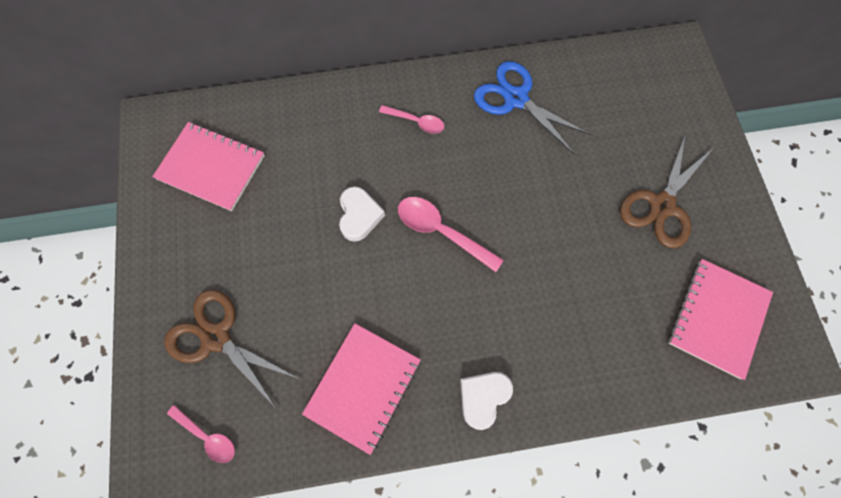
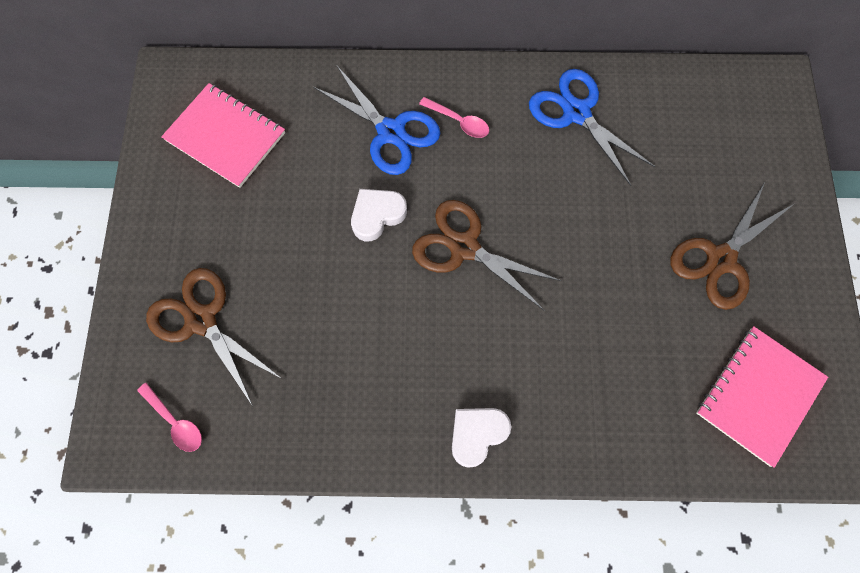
camera: 10 degrees right, 0 degrees up
pink notebook [302,323,421,455] -> none
white heart [339,186,385,242] -> white heart turned 135 degrees counterclockwise [351,189,407,241]
pink spoon [398,197,504,272] -> brown scissors [412,200,561,310]
none -> blue scissors [314,66,440,175]

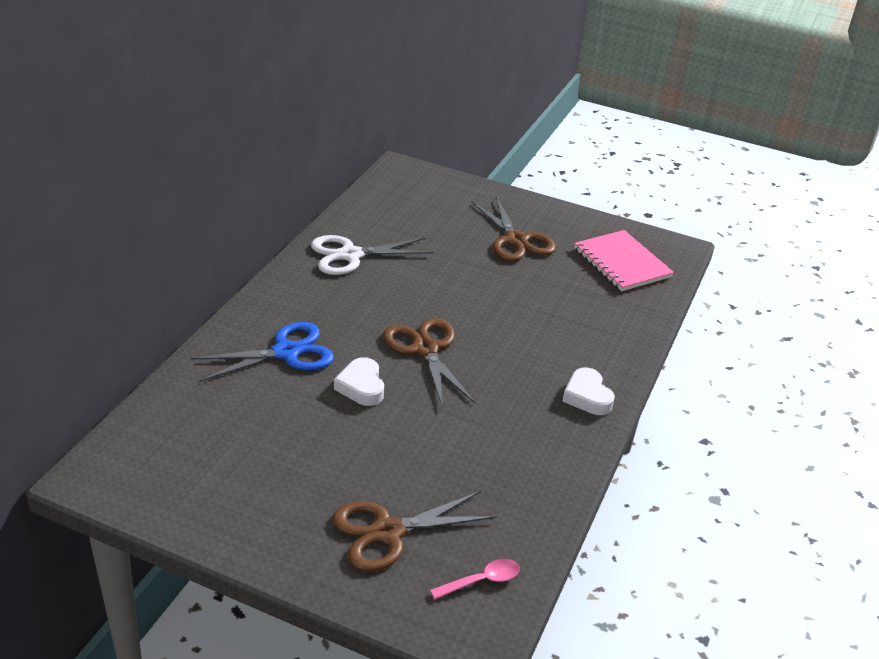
camera: 70 degrees left, 35 degrees down
pink notebook [161,83,285,188] -> none
brown scissors [412,200,561,310] -> brown scissors turned 105 degrees clockwise [383,318,475,407]
pink spoon [419,97,489,138] -> none
blue scissors [529,69,655,186] -> white scissors [311,235,433,275]

